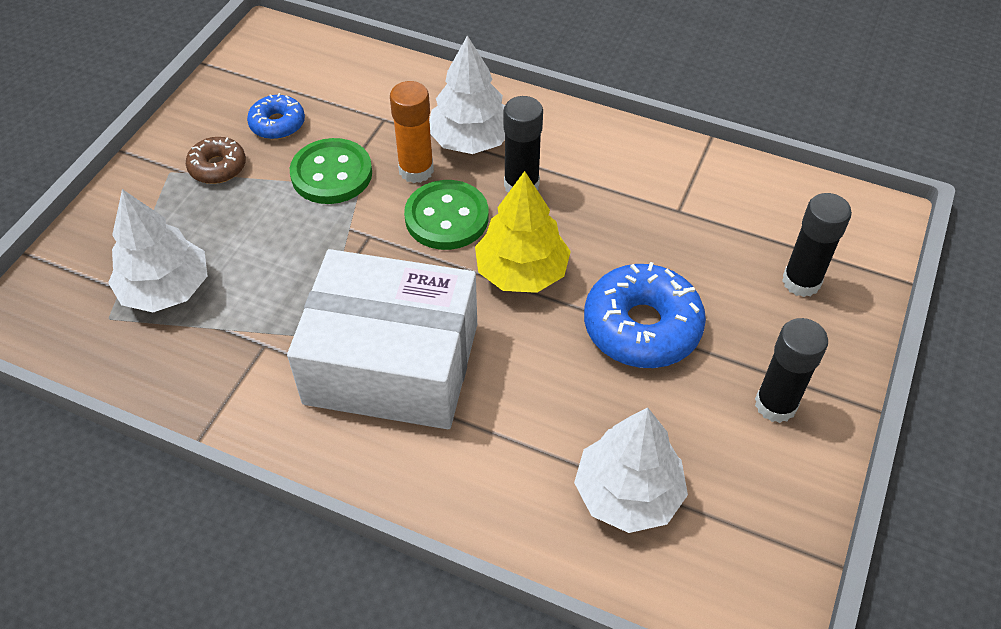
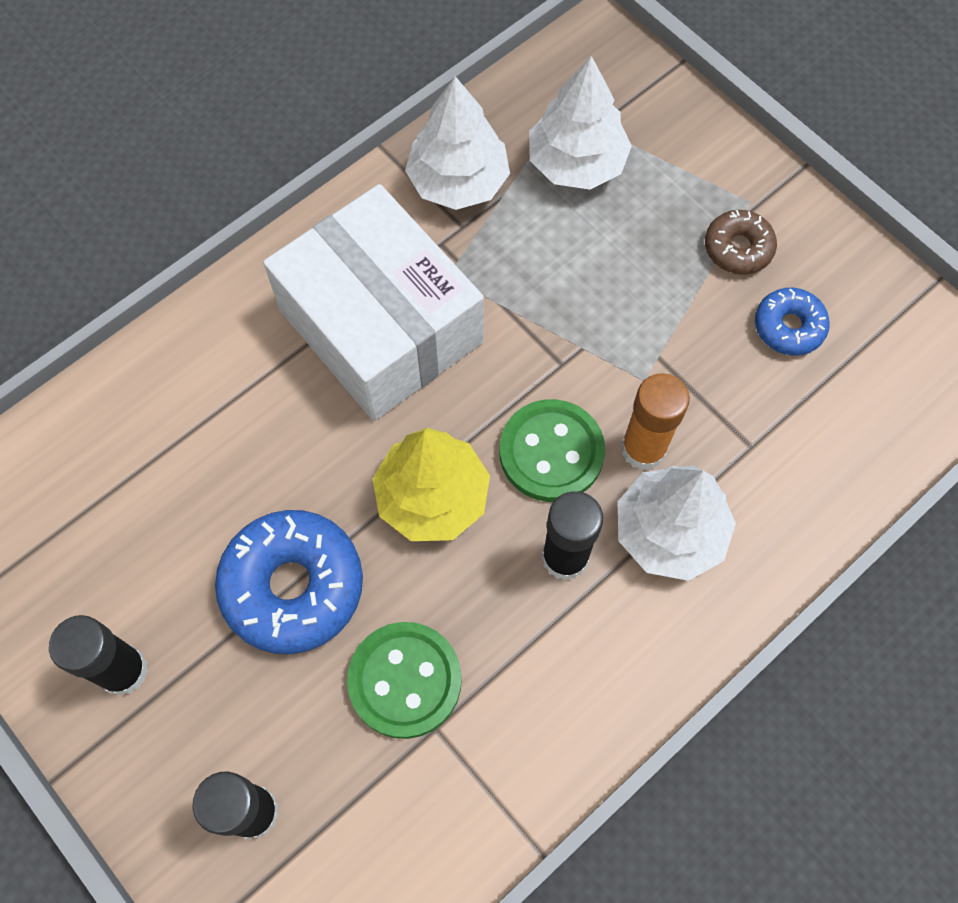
camera: 115 degrees right, 15 degrees up
white box [287,249,477,429] -> white box turned 75 degrees counterclockwise [263,184,484,421]
green button [290,138,372,204] -> green button moved to [347,622,462,739]
white tree [574,407,688,533] -> white tree moved to [405,76,510,210]

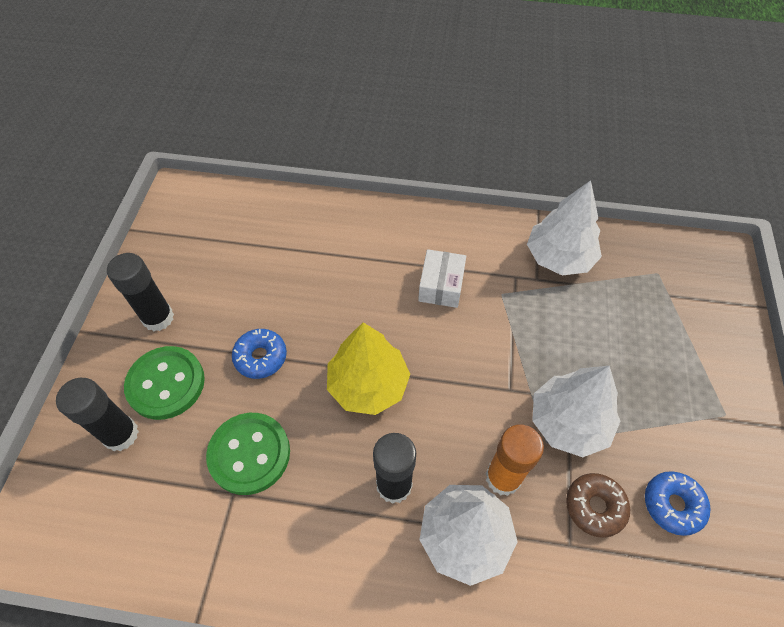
camera: 50 degrees right, 10 degrees down
blue donut [215,510,363,654] -> blue donut [232,329,287,379], size x0.55
white box [263,184,484,421] -> white box [418,249,466,308], size x0.42
green button [499,399,605,502] -> green button moved to [124,346,205,420]
white tree [529,56,632,190] -> white tree moved to [532,365,621,457]
brown donut [705,210,777,275] -> brown donut moved to [566,473,630,538]

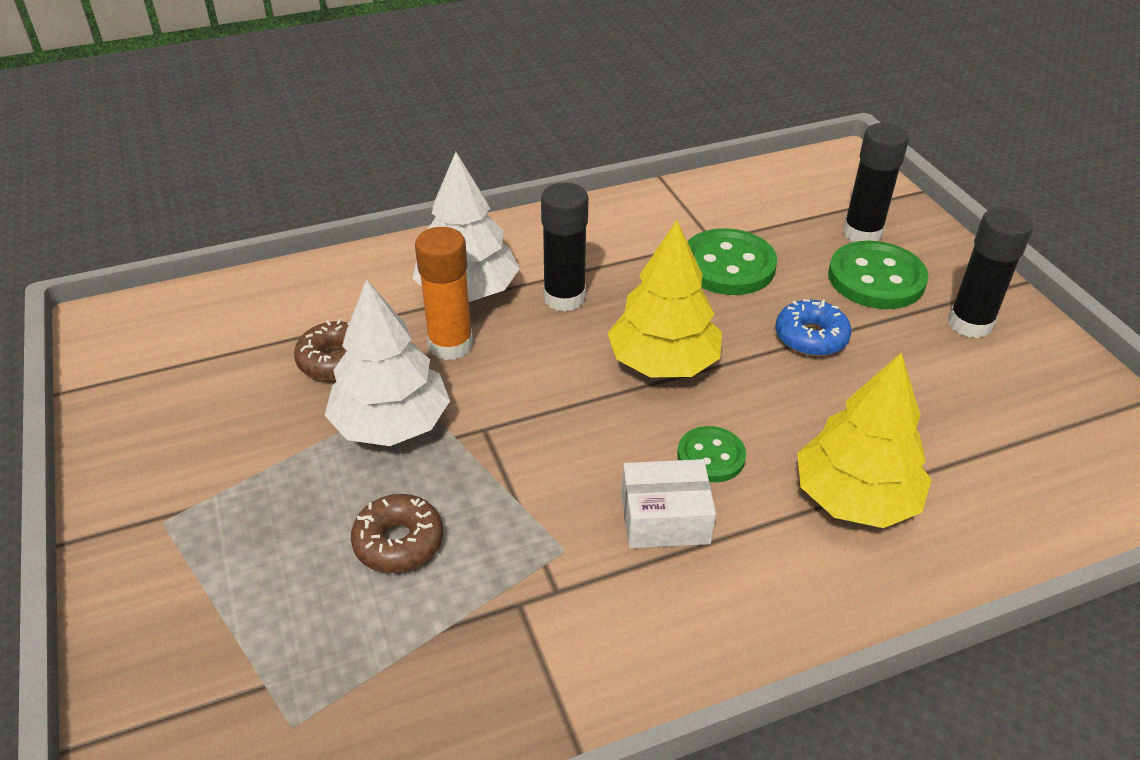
camera: 150 degrees right, 15 degrees down
white box [418,249,466,308] -> white box turned 75 degrees counterclockwise [622,459,716,548]
white tree [527,180,602,275] -> none
blue donut [645,471,711,536] -> none
none -> brown donut [351,494,443,573]
none -> green button [677,426,746,482]
none -> yellow tree [797,352,931,528]

